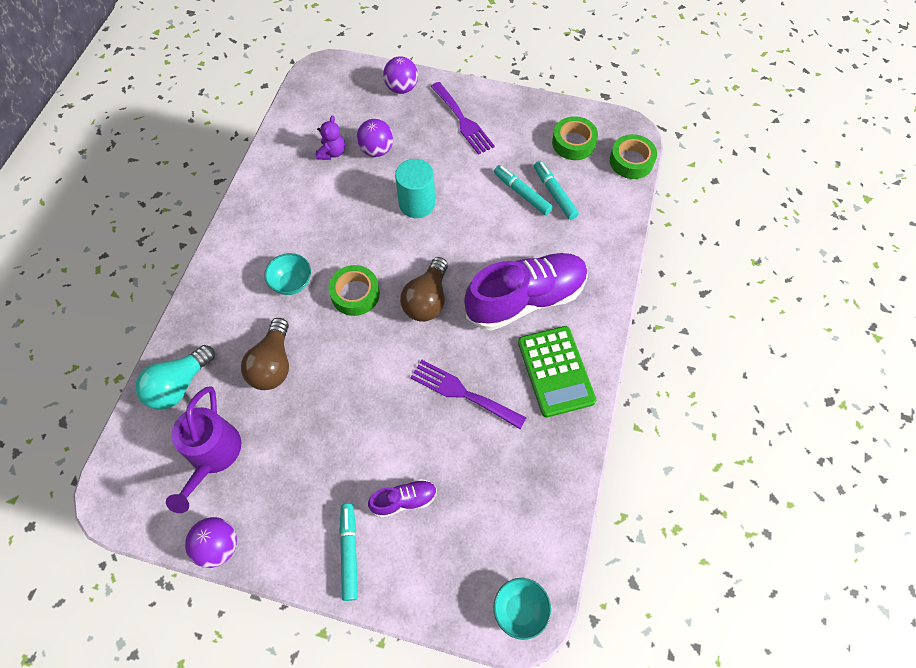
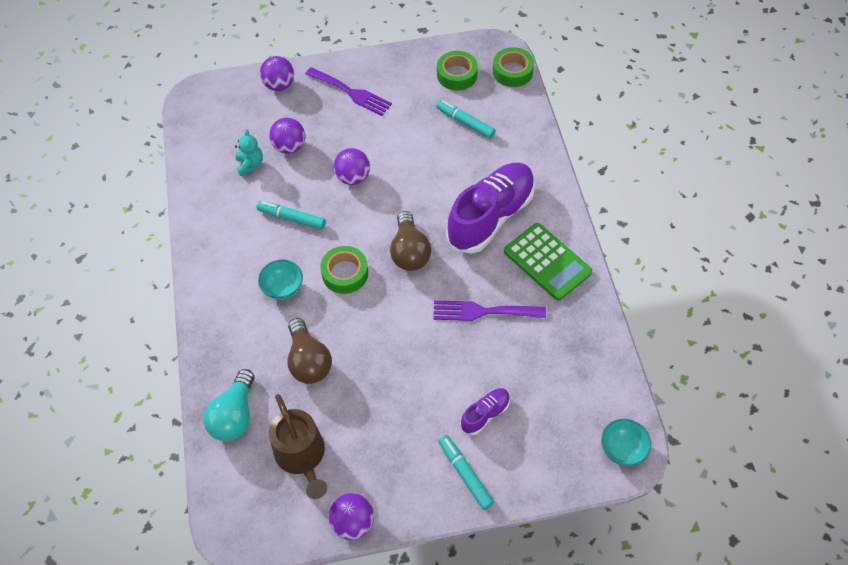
camera: 25 degrees left, 5 degrees down
purple watering can [166,386,241,513] -> brown watering can [269,394,327,499]
purple teddy bear [316,116,345,160] -> turquoise teddy bear [235,129,263,176]
turquoise cylinder [395,159,435,218] -> purple ball [333,148,370,185]
turquoise marker [494,165,553,215] -> turquoise marker moved to [256,201,326,230]

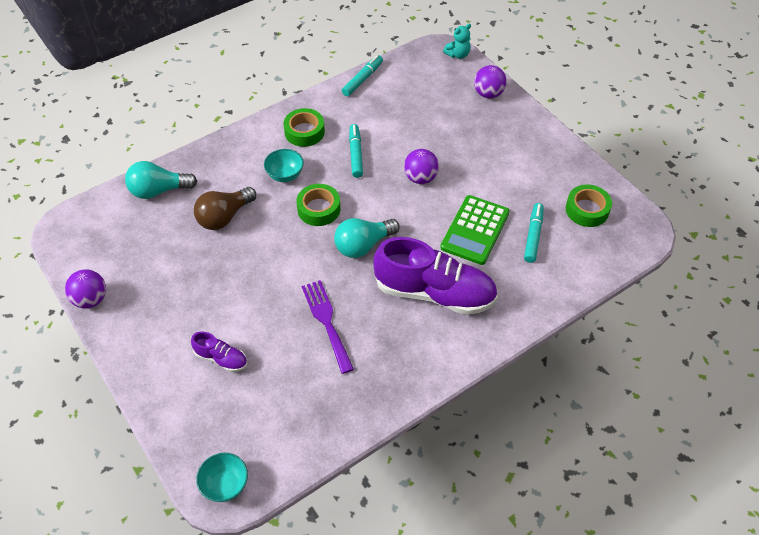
camera: 65 degrees right, 5 degrees down
turquoise teddy bear [235,129,263,176] -> turquoise teddy bear moved to [443,24,471,59]
purple ball [269,118,305,154] -> none
brown watering can [269,394,327,499] -> none
purple fork [305,67,392,116] -> none
brown light bulb [390,211,431,271] -> turquoise light bulb [334,218,400,258]
turquoise marker [438,435,494,510] -> turquoise marker moved to [342,55,383,96]
green tape [493,47,534,87] -> green tape moved to [284,108,325,147]
green calculator [504,223,592,301] -> green calculator moved to [440,195,510,265]

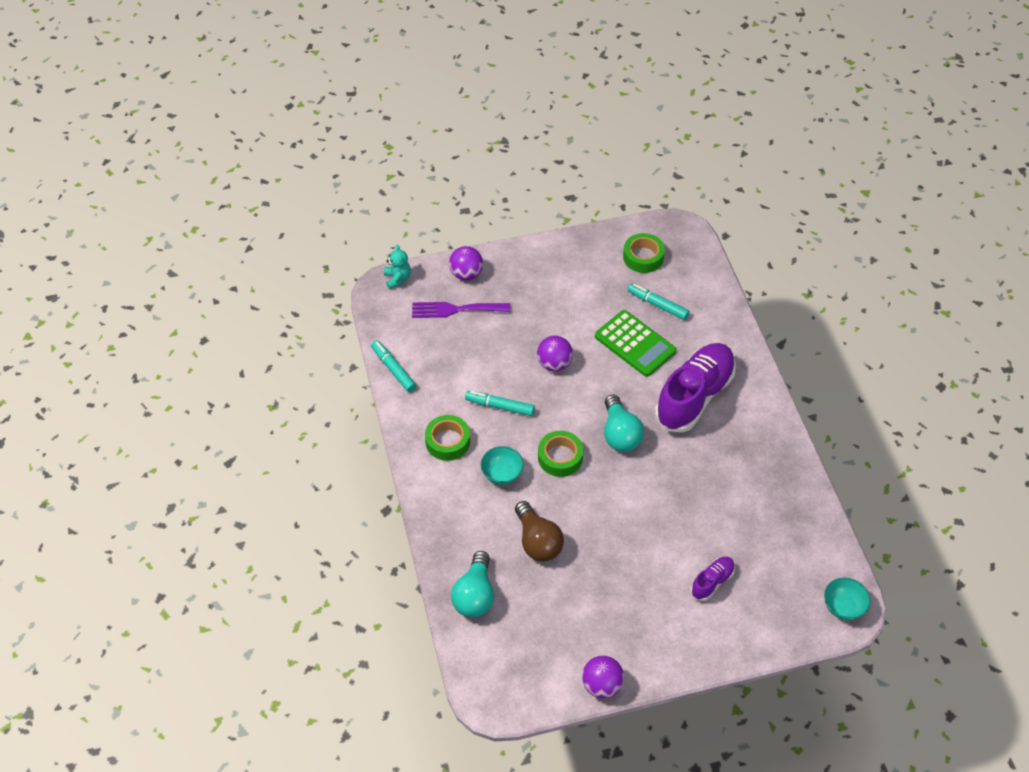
camera: 70 degrees left, 0 degrees up
purple fork [302,280,354,374] -> purple fork moved to [412,302,510,318]

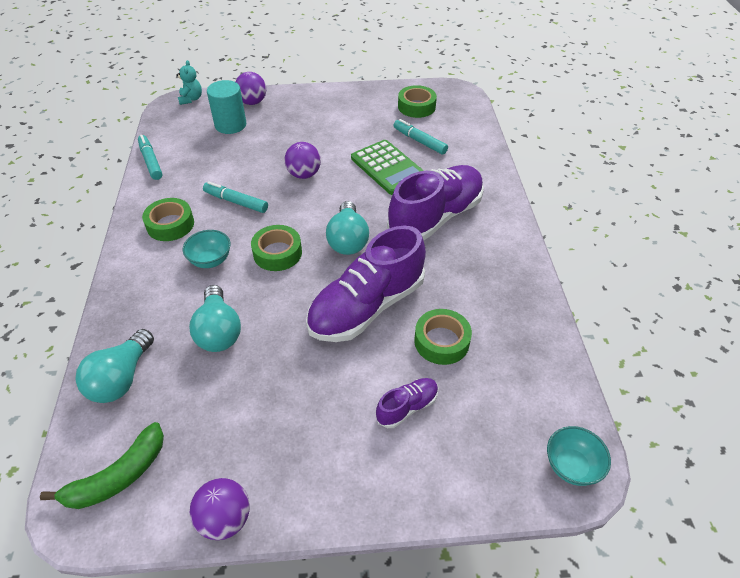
camera: 10 degrees right, 5 degrees down
purple fork [412,302,510,318] -> turquoise cylinder [207,80,246,134]
brown light bulb [515,501,564,562] -> turquoise light bulb [189,285,241,352]
none -> green banana [40,422,164,509]
none -> purple shoe [306,226,426,342]
none -> green tape [414,309,472,365]

